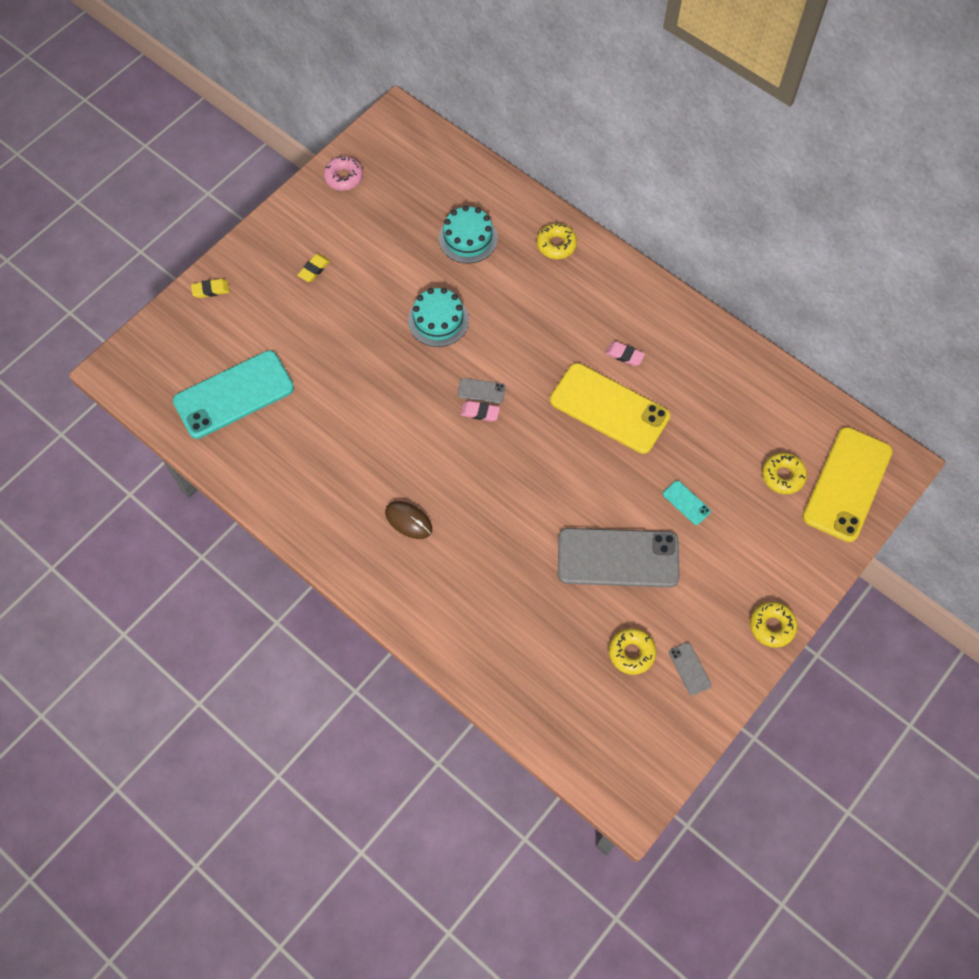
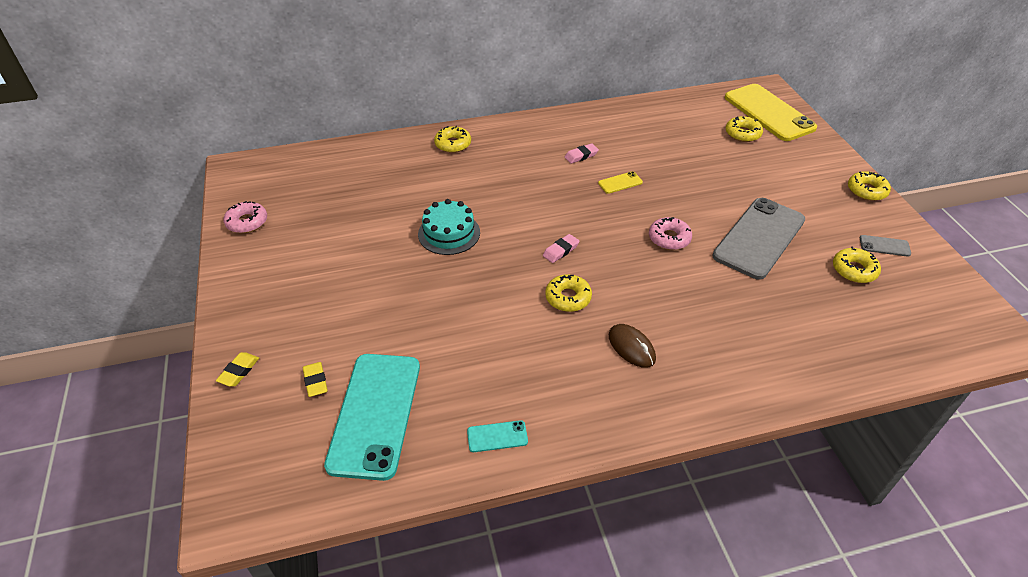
camera: 55 degrees left, 20 degrees down
yellow eraser [297,254,330,282] -> yellow eraser moved to [303,362,328,397]
brown mouse [385,501,432,539] -> brown mouse turned 75 degrees clockwise [609,324,656,368]
turquoise cake [439,205,498,263] -> none
grey phone [458,378,505,404] -> none
yellow phone [550,363,670,454] -> yellow phone [598,171,643,194], size x0.41
turquoise phone [663,480,711,525] -> turquoise phone moved to [467,420,528,452]
none -> yellow donut [545,274,592,312]
none -> pink donut [649,217,692,250]

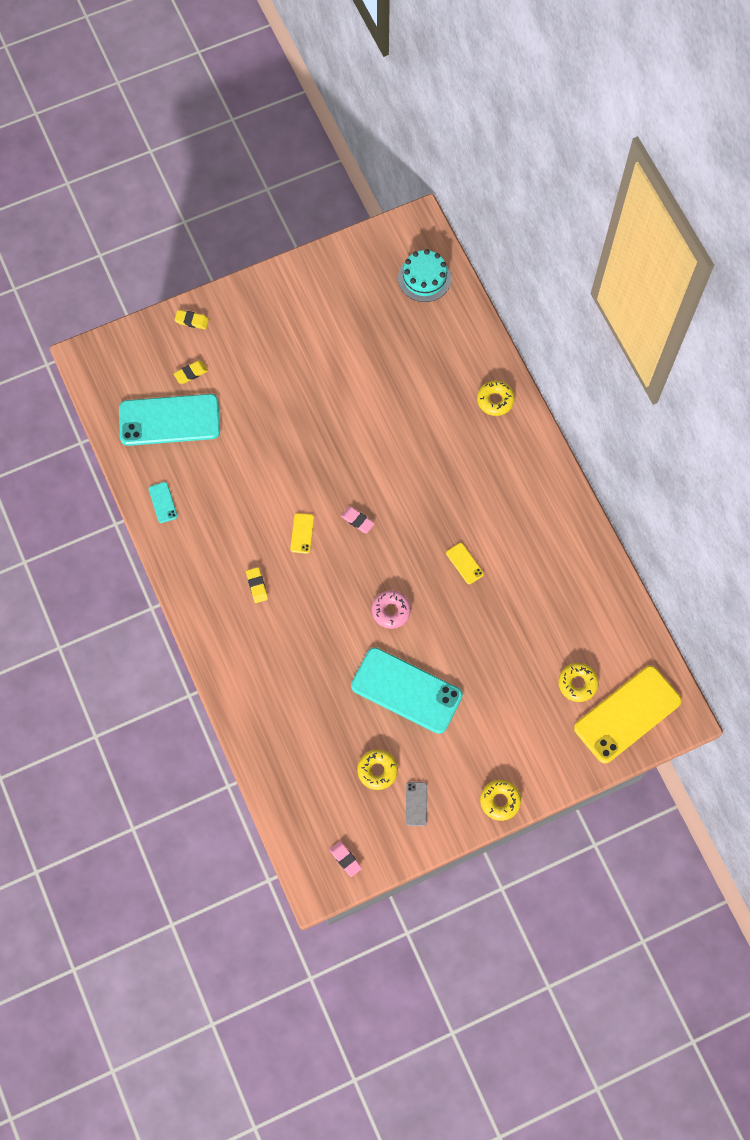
camera: 80 degrees right, 25 degrees up
pink donut [224,201,267,233] -> none
turquoise cake [418,199,480,255] -> turquoise cake moved to [398,249,451,302]
yellow donut [545,274,592,312] -> yellow phone [290,513,314,554]
pink eraser [565,143,599,164] -> pink eraser moved to [330,841,362,877]
brown mouse [609,324,656,368] -> yellow eraser [246,567,268,603]
grey phone [712,198,805,280] -> turquoise phone [351,647,463,734]

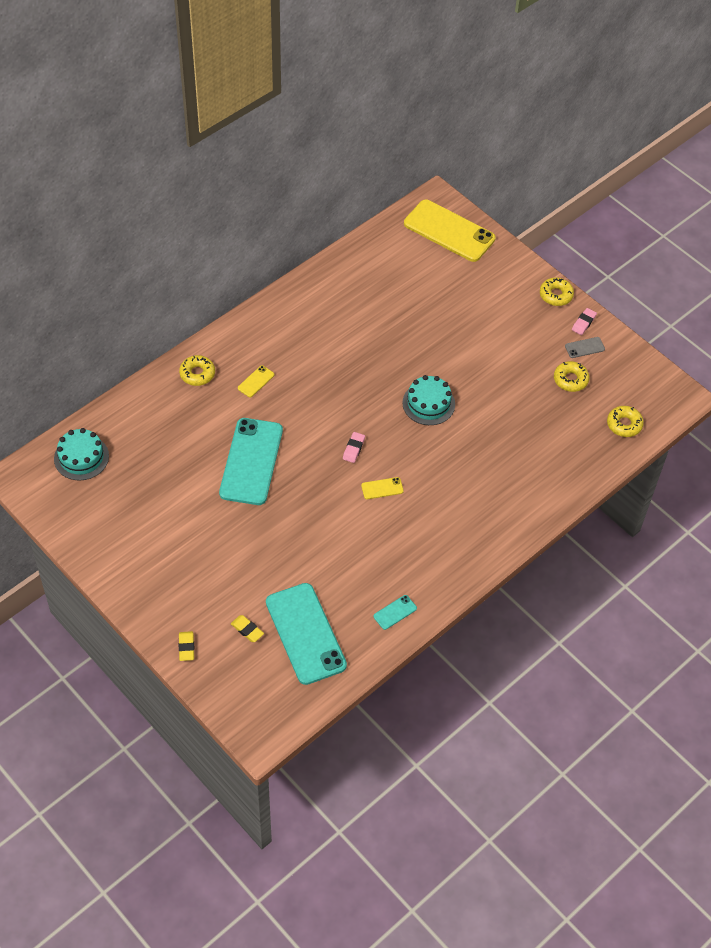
camera: 110 degrees left, 15 degrees down
yellow eraser [246,567,268,603] -> none
pink eraser [330,841,362,877] -> pink eraser moved to [572,308,597,335]
turquoise phone [351,647,463,734] -> turquoise phone moved to [219,418,283,505]
pink donut [372,591,411,629] -> turquoise cake [402,375,455,425]
yellow phone [446,543,484,584] -> yellow phone moved to [238,365,275,397]
yellow donut [558,663,599,702] -> yellow donut moved to [607,406,644,437]

